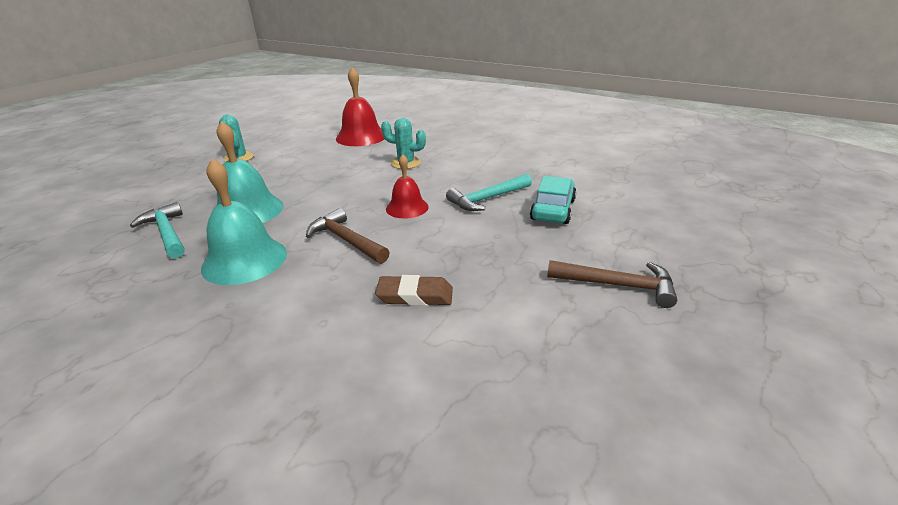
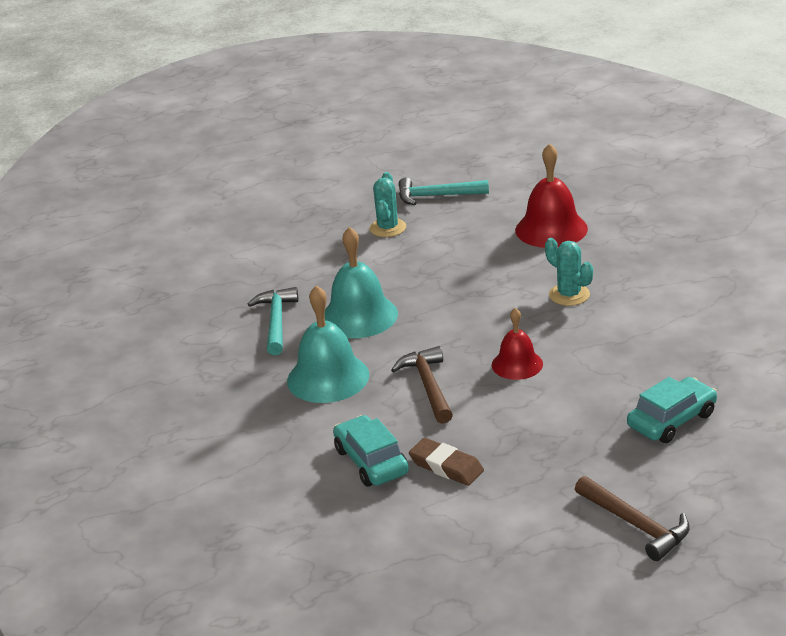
camera: 35 degrees right, 0 degrees up
turquoise hammer [446,174,532,211] -> turquoise hammer moved to [399,177,489,205]
none -> turquoise car [333,415,409,486]

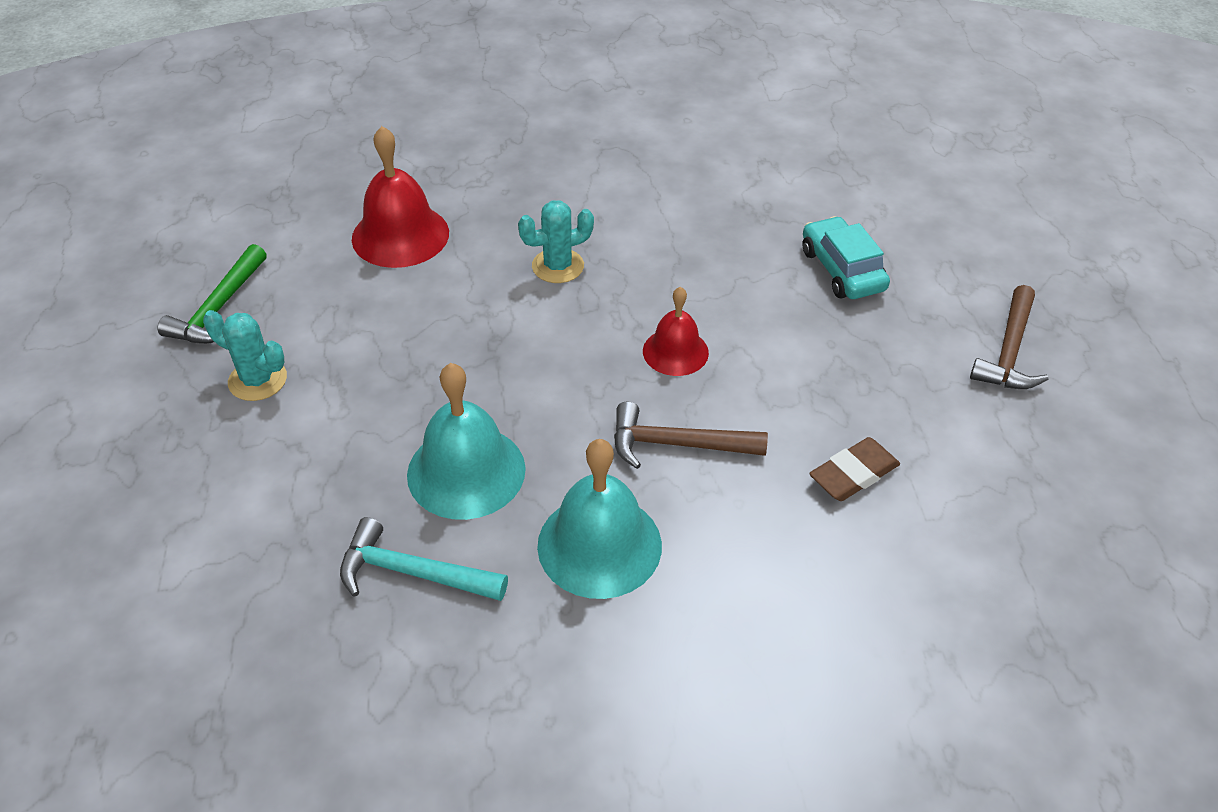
camera: 75 degrees left, 15 degrees up
turquoise car [333,415,409,486] -> none
turquoise hammer [399,177,489,205] -> green hammer [157,244,267,344]
brown hammer [575,476,690,561] -> brown hammer turned 135 degrees clockwise [970,285,1048,389]

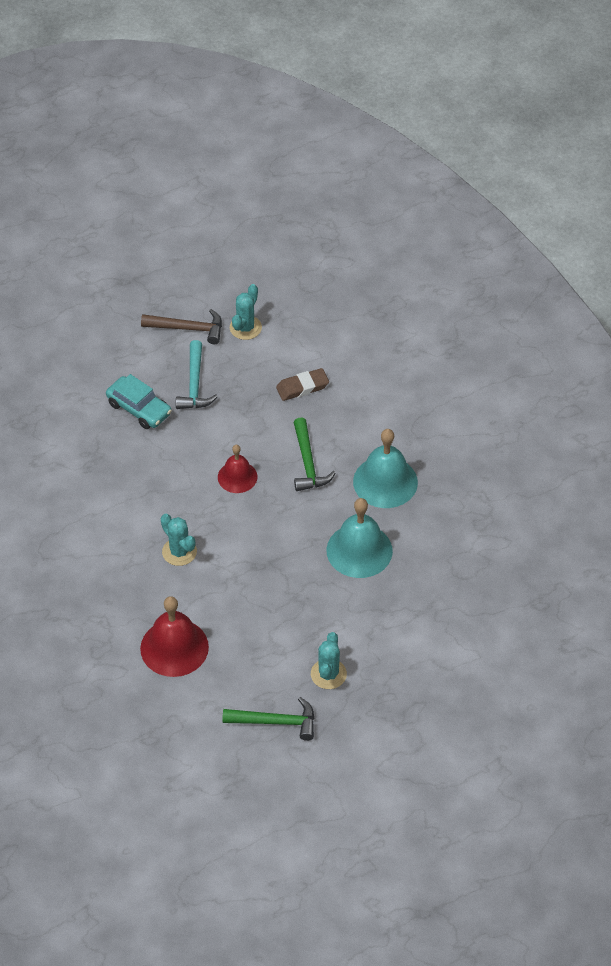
camera: 105 degrees left, 5 degrees up
turquoise hammer [340,517,508,601] -> turquoise hammer moved to [176,340,218,409]
brown hammer [614,402,768,469] -> green hammer [294,417,336,491]
turquoise car [802,216,890,299] -> turquoise car turned 105 degrees counterclockwise [106,374,172,429]
brown eraser [809,437,900,501] -> brown eraser turned 60 degrees counterclockwise [276,368,329,401]
none -> turquoise cactus [230,284,262,340]

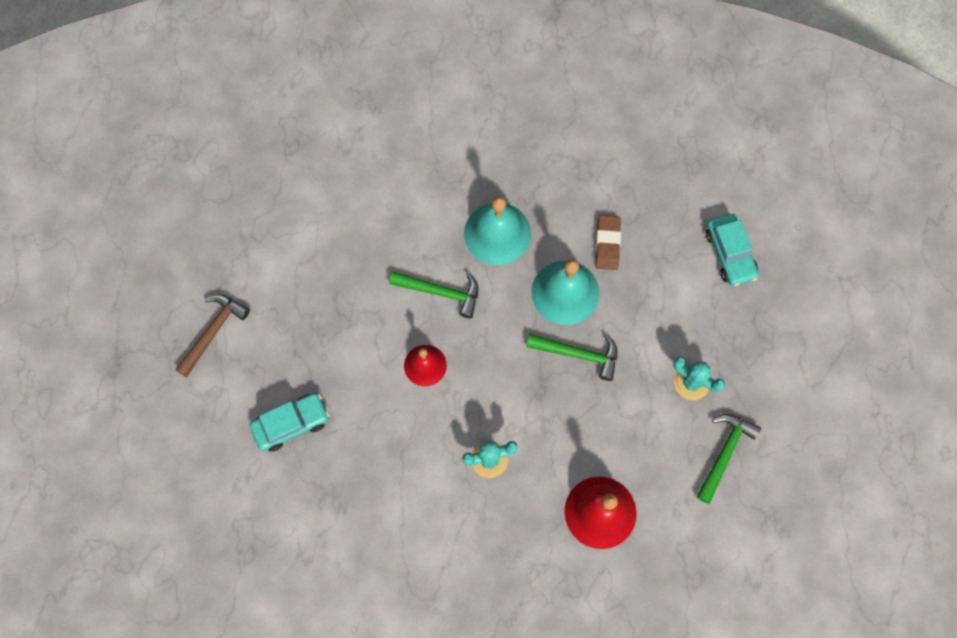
camera: 65 degrees left, 20 degrees up
turquoise hammer [176,340,218,409] -> none
turquoise cactus [230,284,262,340] -> none
brown eraser [276,368,329,401] -> brown eraser moved to [596,215,621,270]
none -> green hammer [526,334,617,381]
none -> turquoise car [706,214,759,286]

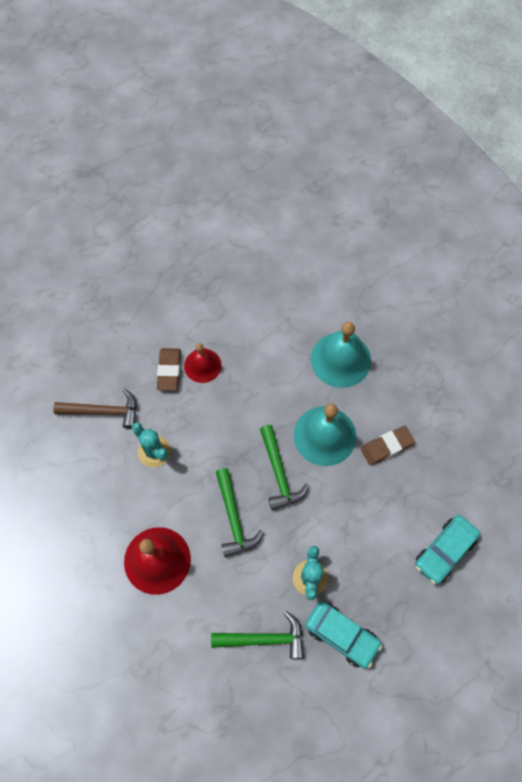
camera: 60 degrees right, 5 degrees down
brown hammer [175,294,250,378] -> brown hammer moved to [53,389,137,429]
turquoise car [250,393,330,452] -> turquoise car moved to [305,601,382,669]
green hammer [389,271,479,318] -> green hammer moved to [216,468,263,557]
none -> brown eraser [157,348,181,391]

